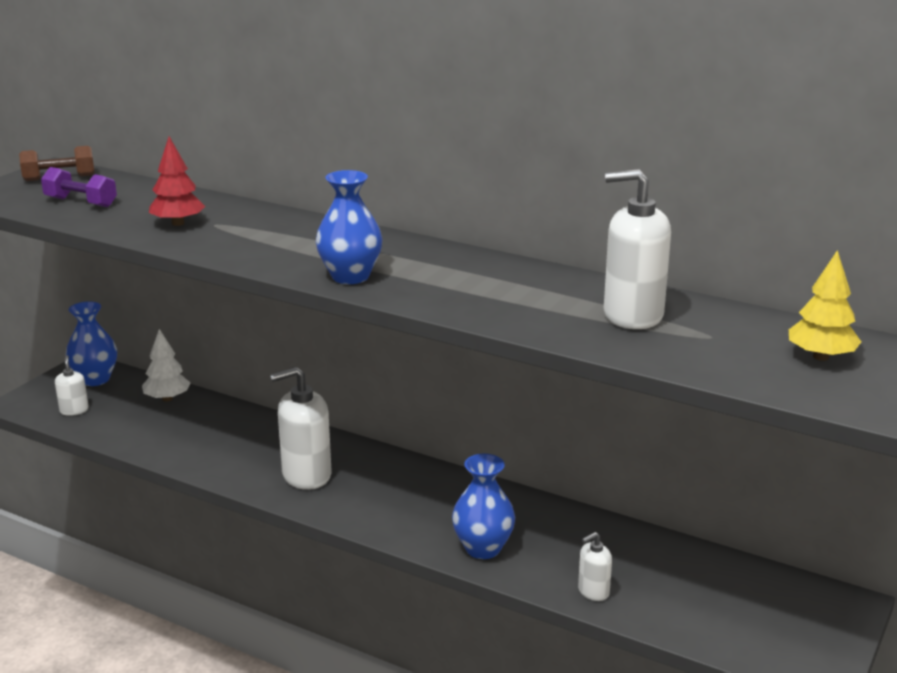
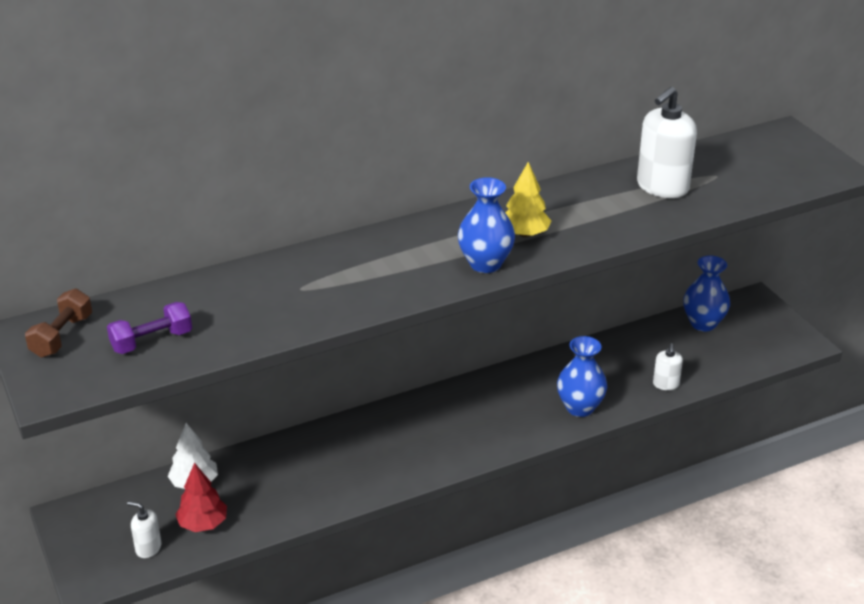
camera: 55 degrees left, 10 degrees up
blue vase [65,301,117,386] -> blue vase moved to [683,256,730,331]
red tree [149,137,205,226] -> red tree moved to [175,463,227,532]
white soap dispenser [270,367,331,490] -> none
yellow tree [789,250,861,361] -> yellow tree moved to [505,162,551,237]

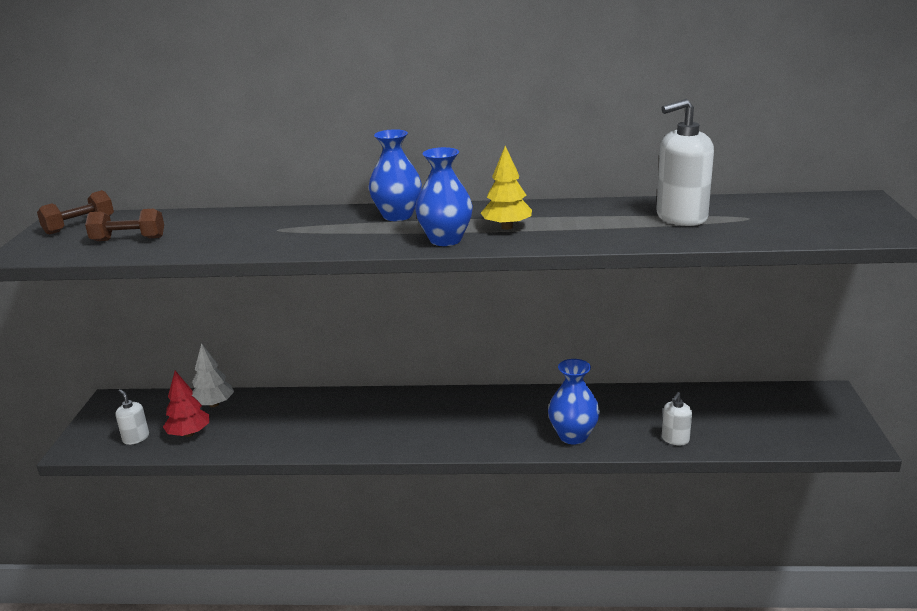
camera: 30 degrees right, 10 degrees down
purple dumbbell [107,302,192,354] -> brown dumbbell [85,209,164,241]
blue vase [683,256,730,331] -> blue vase moved to [369,129,422,221]

